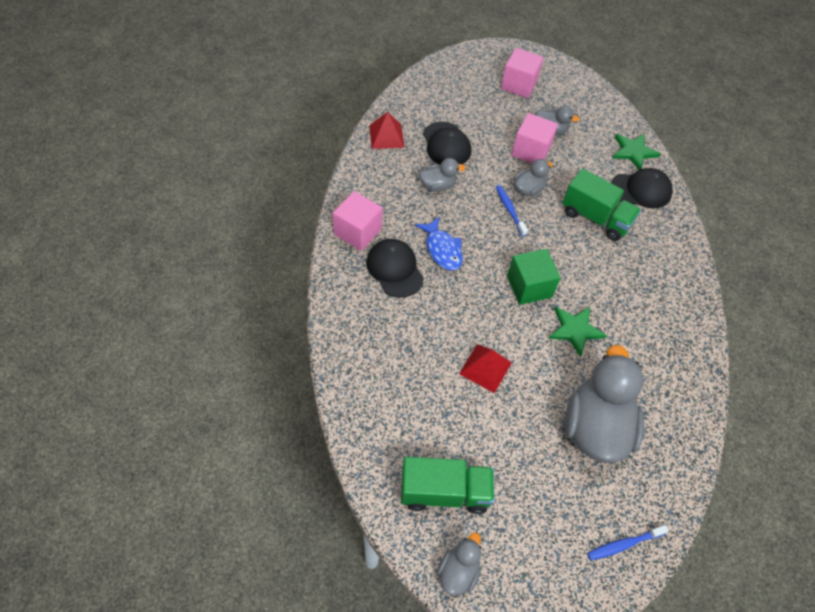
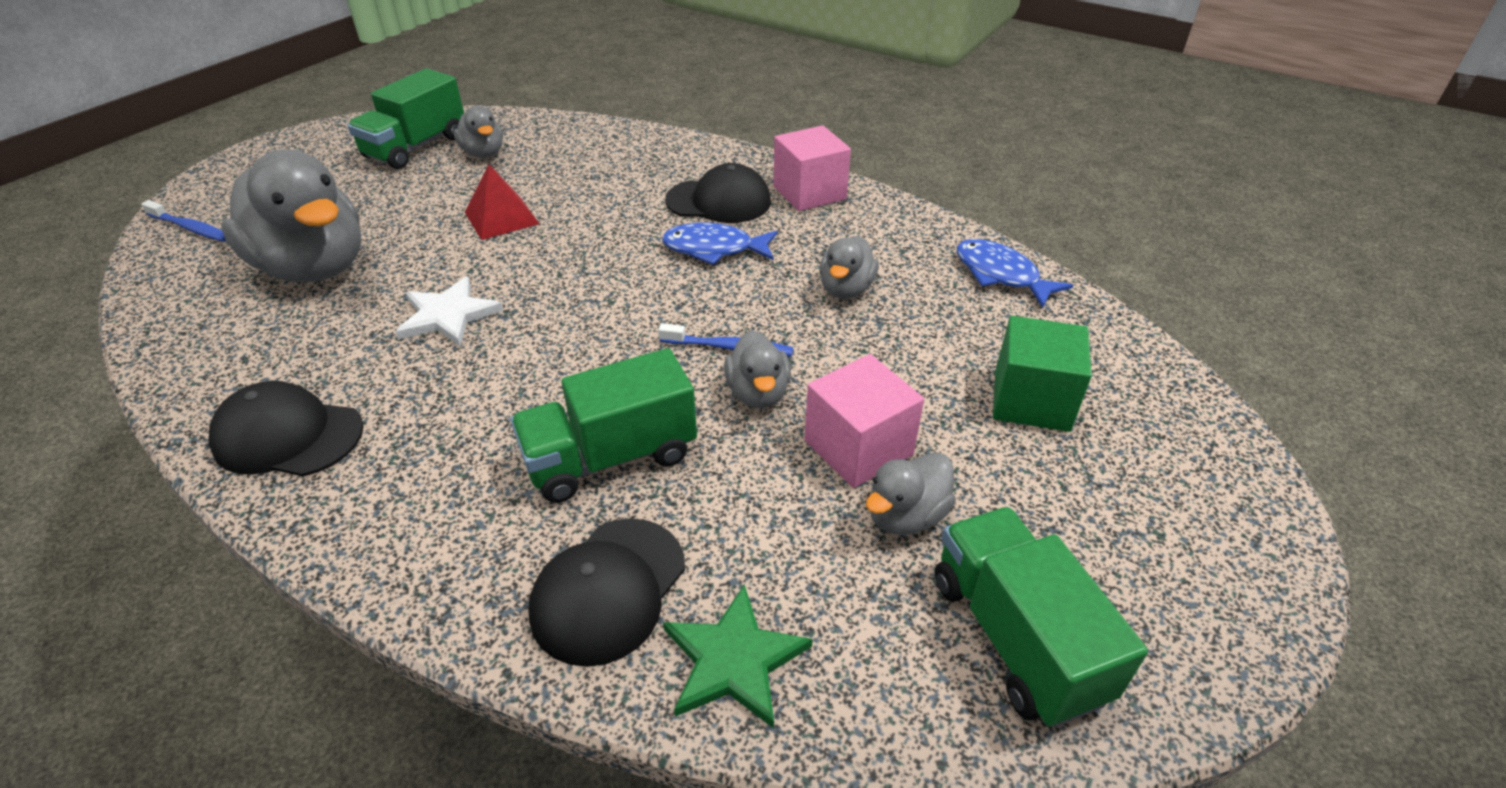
camera: 125 degrees right, 15 degrees down
red pyramid [369,112,404,149] -> blue fish [957,239,1074,308]
black cap [423,122,471,165] -> black cap moved to [209,381,364,476]
grey duck [437,533,481,596] -> grey duck moved to [454,106,503,158]
pink cube [501,48,544,98] -> none
green cube [507,249,561,305] -> green cube moved to [993,316,1092,432]
green star [548,307,607,357] -> white star [395,276,504,346]
blue toothbrush [588,525,669,560] -> blue toothbrush turned 105 degrees clockwise [141,200,226,242]
none -> green truck [935,507,1148,727]

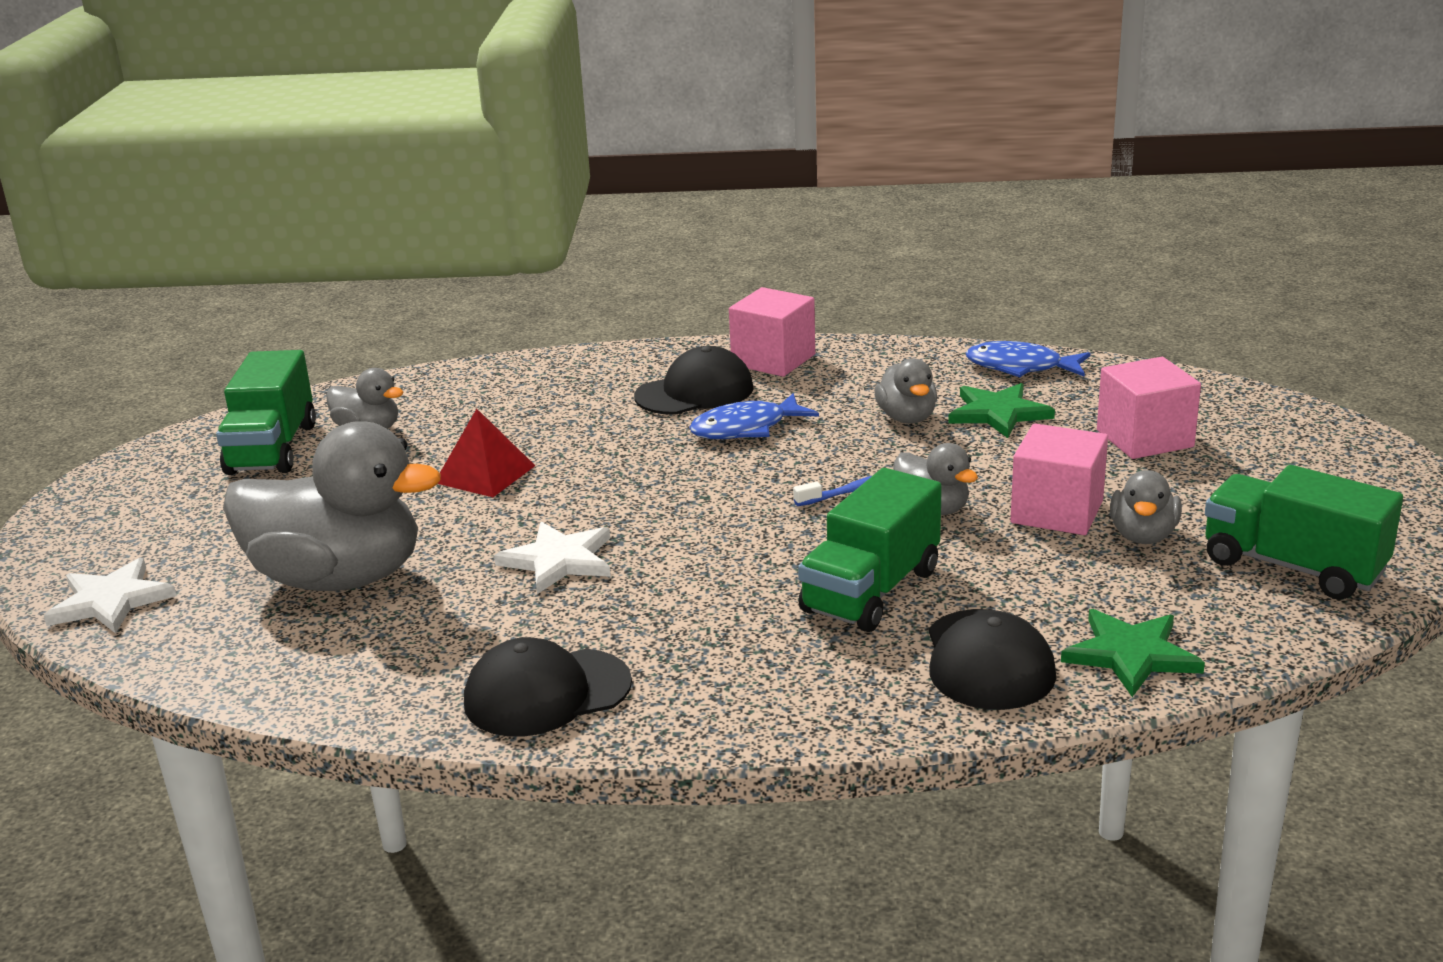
camera: 30 degrees left, 15 degrees down
blue toothbrush [141,200,226,242] -> white star [44,558,177,634]
green cube [993,316,1092,432] -> pink cube [1097,357,1201,459]
none -> green star [948,383,1055,438]

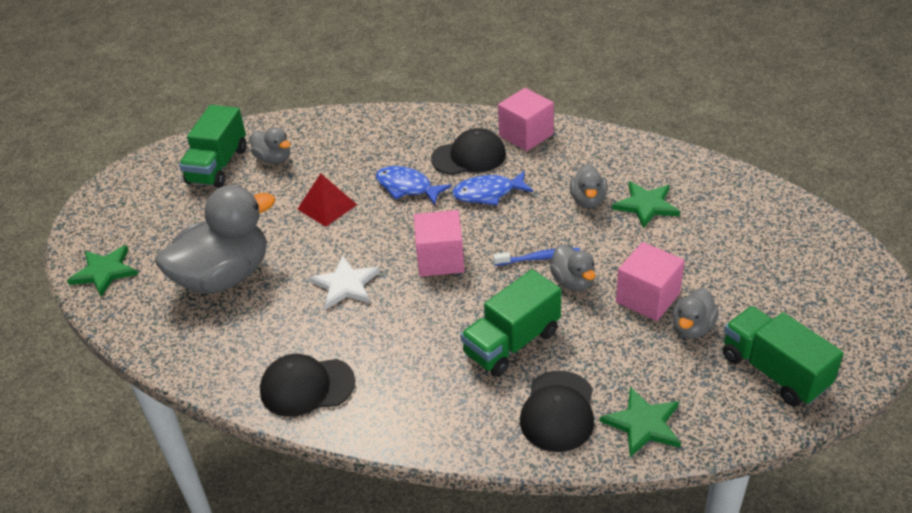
camera: 15 degrees right, 15 degrees up
white star [44,558,177,634] -> green star [67,245,138,297]
grey duck [223,421,441,591] -> grey duck turned 60 degrees counterclockwise [156,185,275,294]
blue fish [966,341,1090,377] -> blue fish moved to [376,166,452,205]
pink cube [1097,357,1201,459] -> pink cube moved to [414,210,464,277]

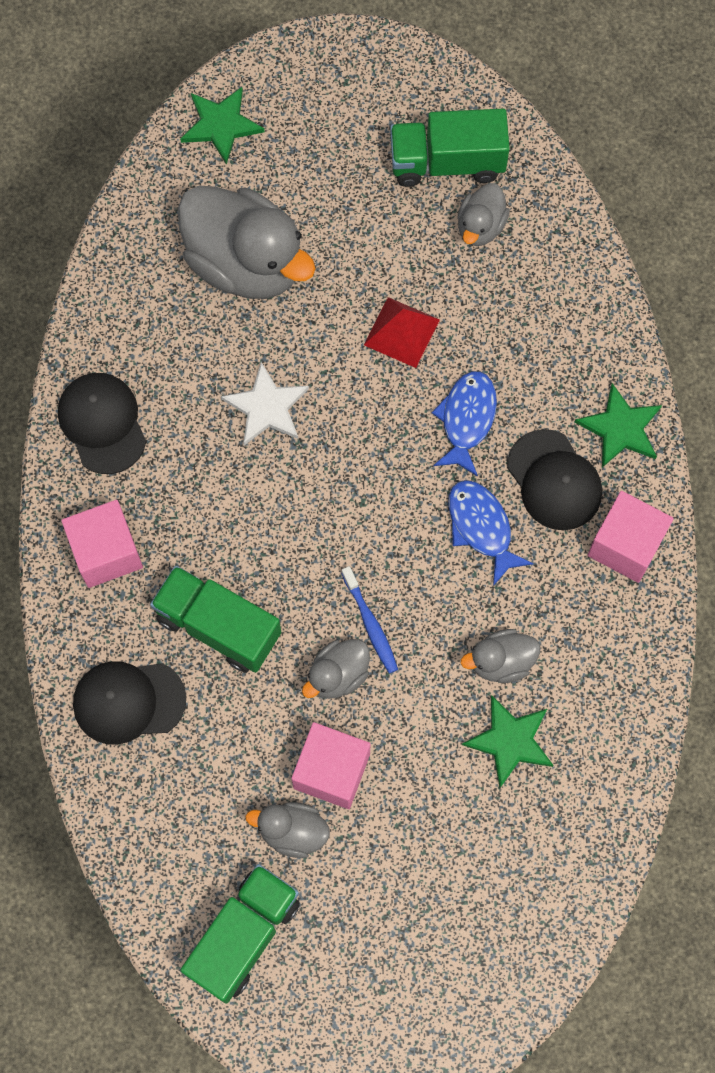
camera: 70 degrees right, 30 degrees up
pink cube [414,210,464,277] -> pink cube moved to [61,500,143,588]
green star [600,387,681,457] -> green star moved to [575,383,662,468]

